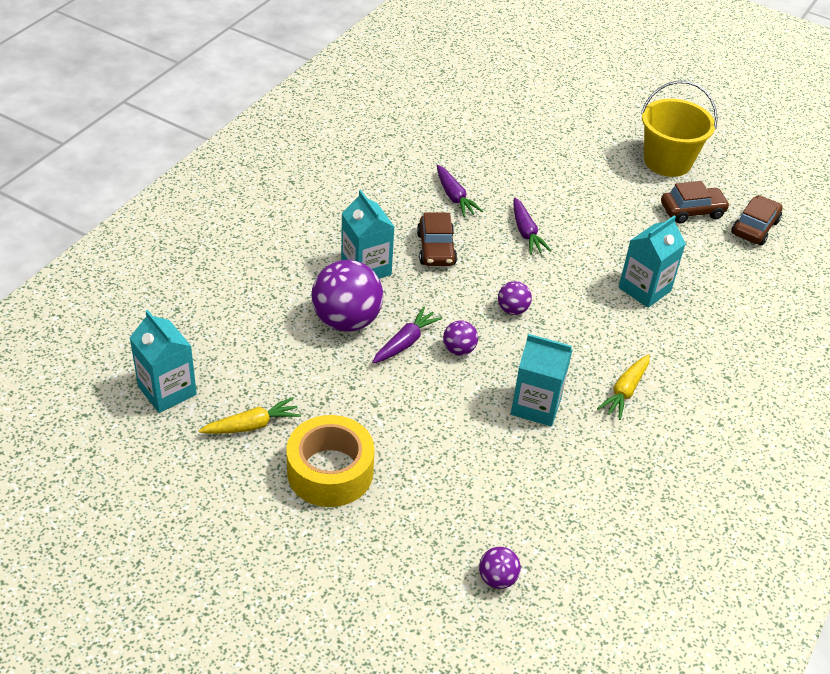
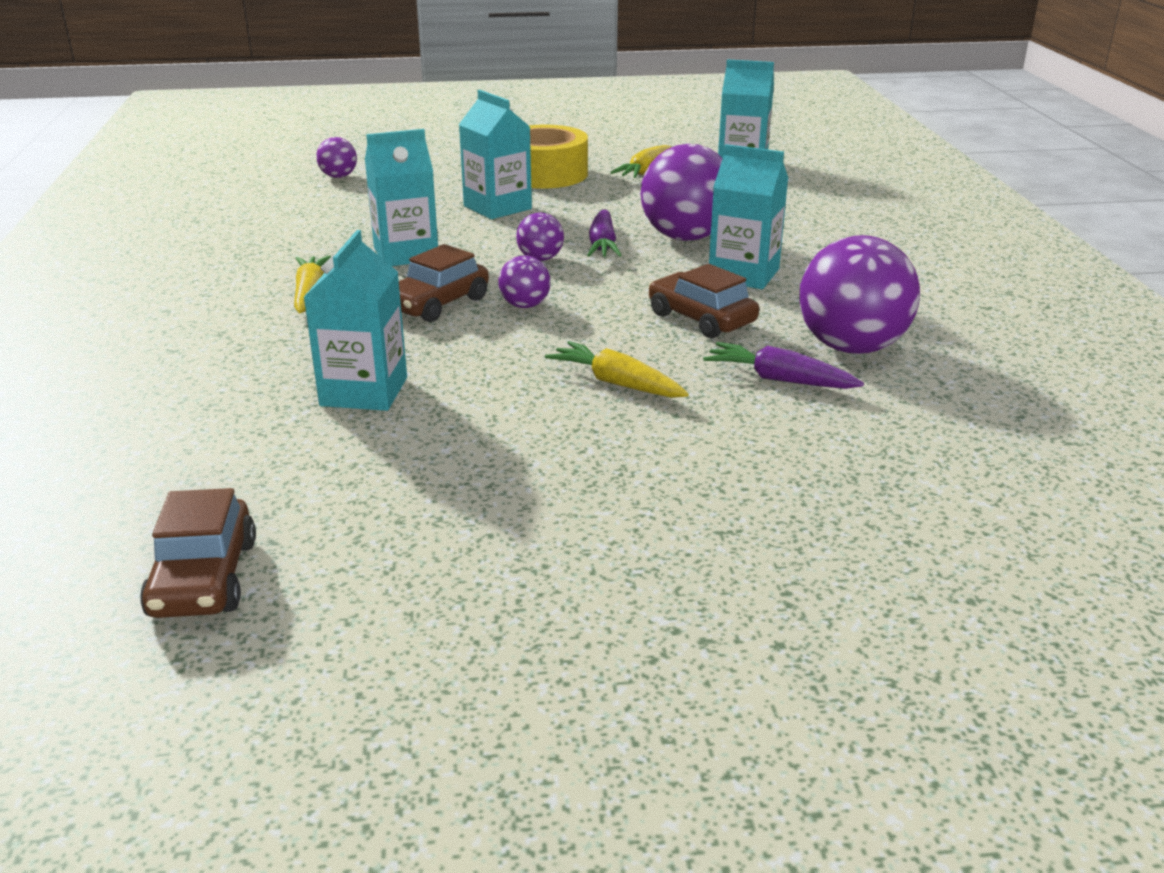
camera: 145 degrees right, 15 degrees down
purple carrot [513,198,551,255] -> yellow carrot [545,341,689,398]
yellow bucket [641,80,718,177] -> none
brown car [661,181,730,223] -> brown car moved to [399,244,489,322]
none -> turquoise carton [459,90,532,219]
none -> purple ball [799,235,920,354]

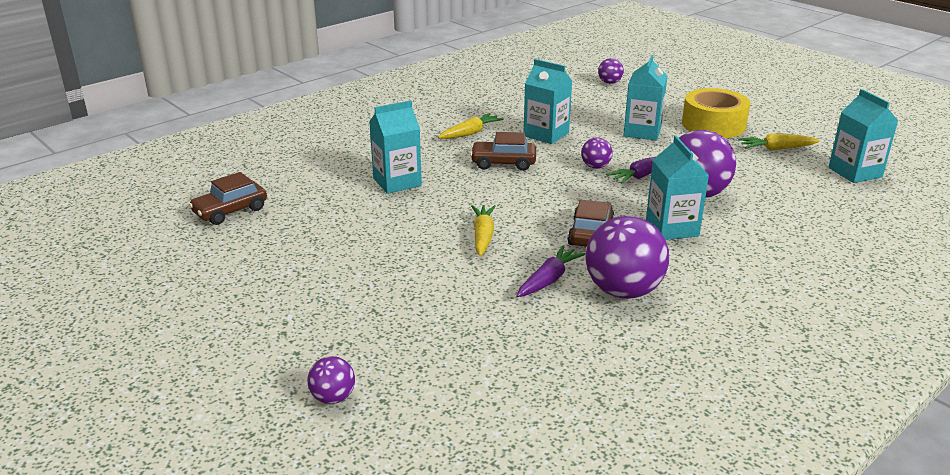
camera: 55 degrees right, 0 degrees up
purple ball [498,255,551,308] -> purple ball moved to [307,356,355,404]
purple carrot [703,342,864,389] -> purple carrot turned 45 degrees clockwise [516,245,585,297]

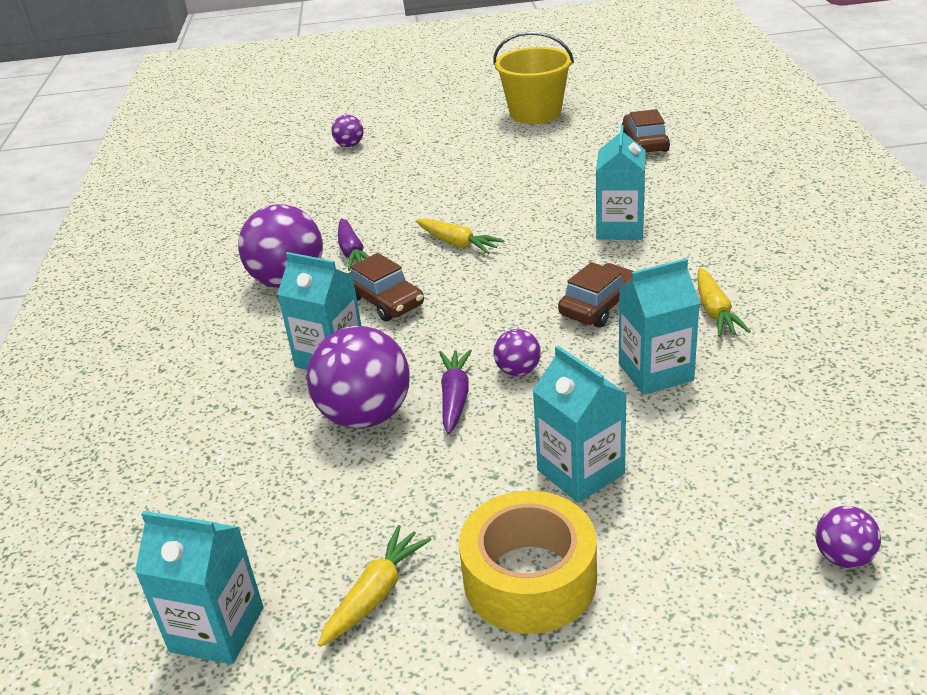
camera: 130 degrees right, 5 degrees up
none -> yellow bucket [493,32,574,124]

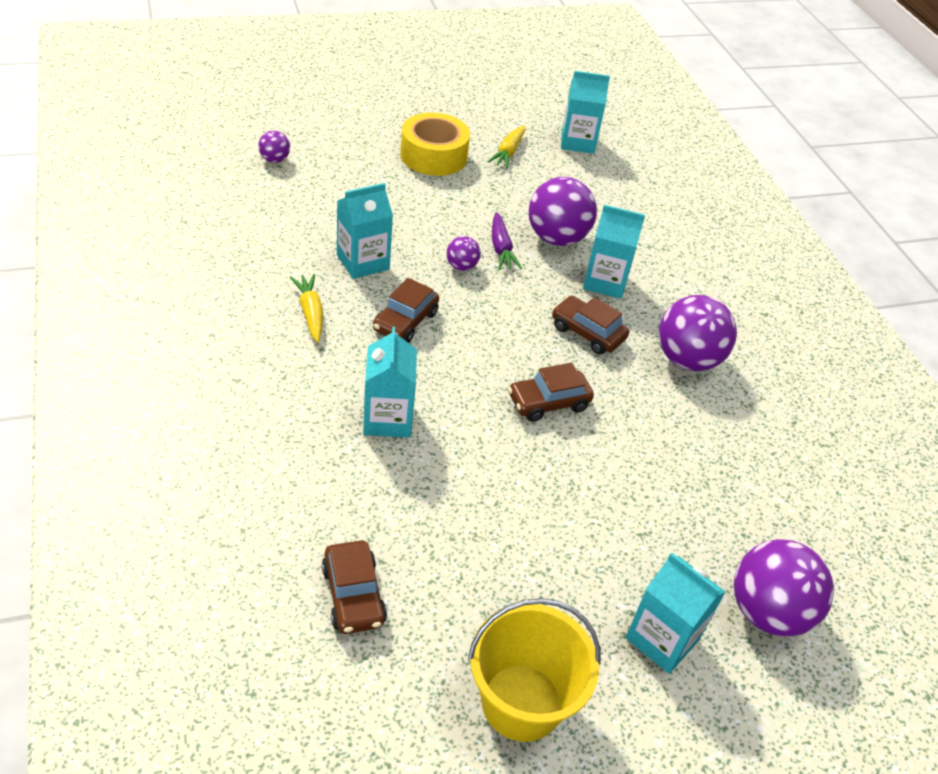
camera: 160 degrees right, 10 degrees up
purple ball [331,115,364,147] -> purple ball [734,539,834,637], size x2.05
purple carrot [338,218,369,271] -> none
yellow carrot [416,219,505,254] -> brown car [508,363,594,422]
turquoise carton [532,346,627,503] -> turquoise carton moved to [626,552,725,674]

